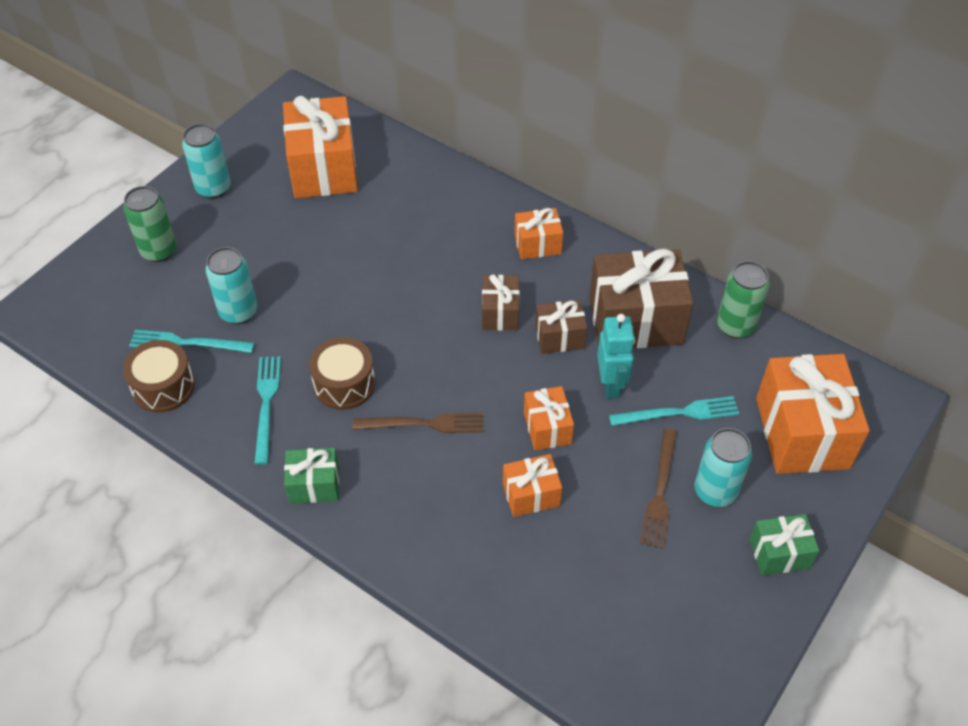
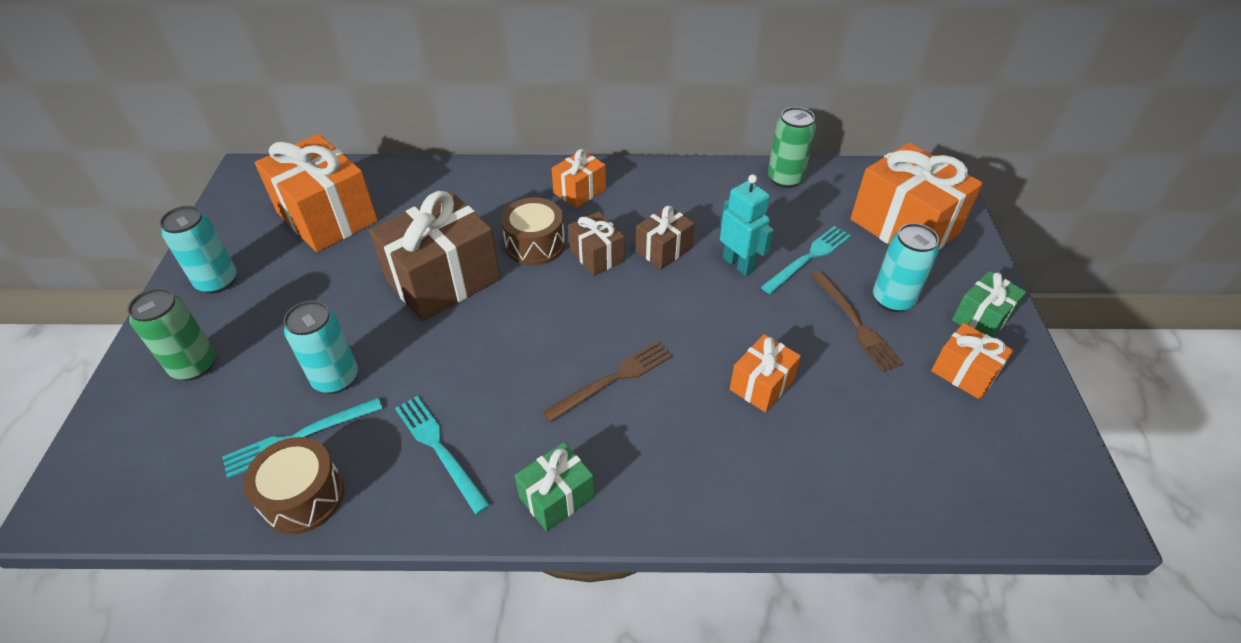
camera: 35 degrees left, 5 degrees down
brown drum [309,337,375,410] -> brown drum moved to [501,197,565,266]
orange gift [524,386,574,451] -> orange gift moved to [931,323,1014,399]
brown gift [589,249,694,348] -> brown gift moved to [369,191,500,321]

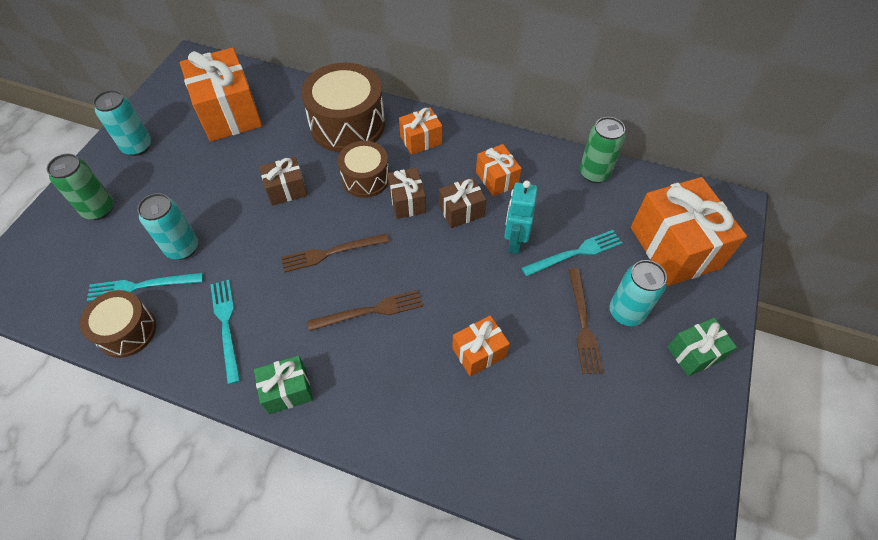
camera: 20 degrees right, 10 degrees up
brown gift [369,191,500,321] -> brown gift [259,157,308,206], size x0.52
turquoise robot [720,174,774,276] -> turquoise robot turned 150 degrees counterclockwise [504,180,538,254]
orange gift [931,323,1014,399] -> orange gift moved to [476,144,522,196]
none -> brown fork [281,233,389,273]
none -> brown drum [301,62,385,152]

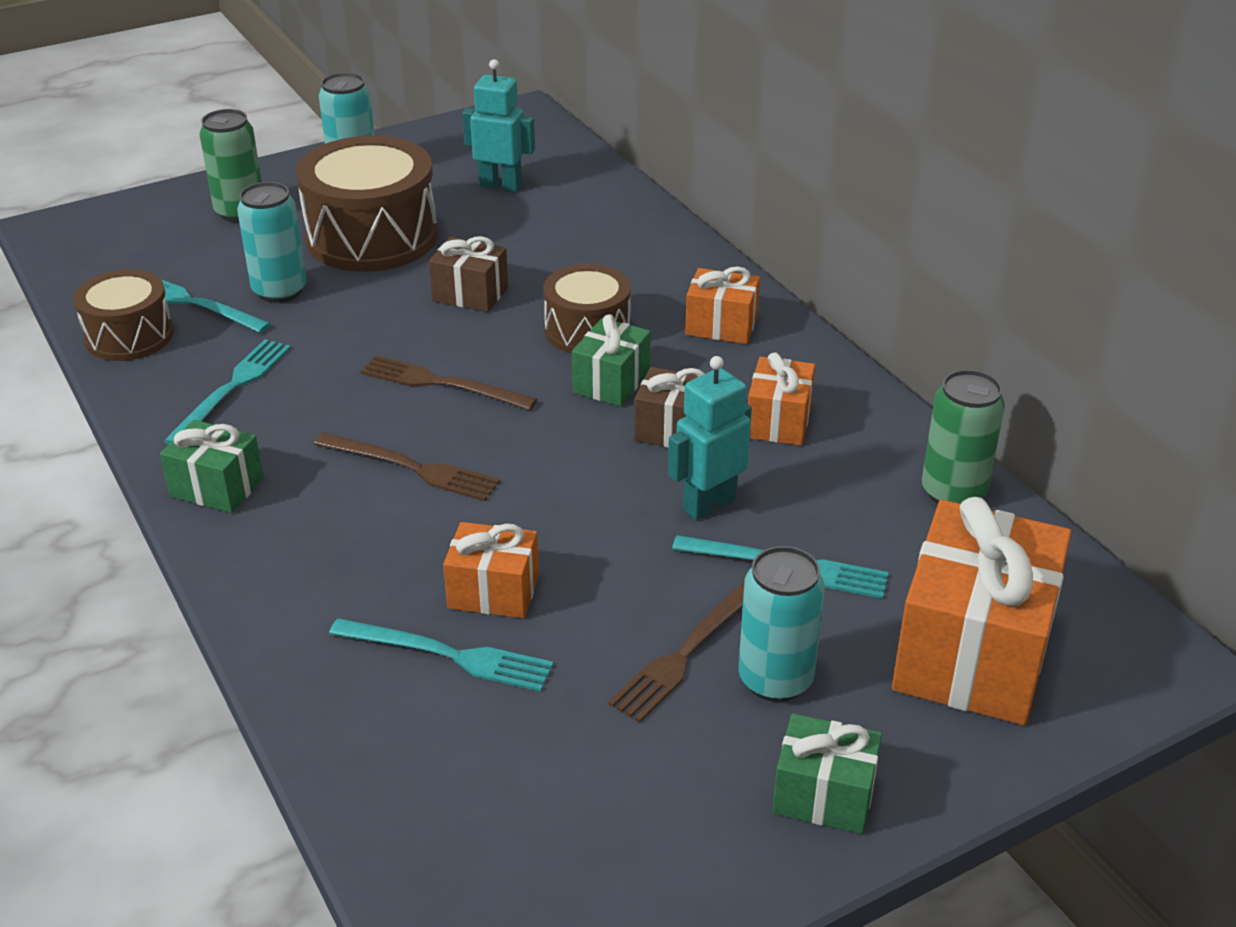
camera: 40 degrees right, 20 degrees down
orange gift [180,47,262,142] -> turquoise robot [462,59,535,192]
brown drum [301,62,385,152] -> brown drum moved to [296,136,438,272]
brown gift [387,168,426,219] -> green gift [572,314,651,407]
none -> turquoise fork [329,618,554,692]

